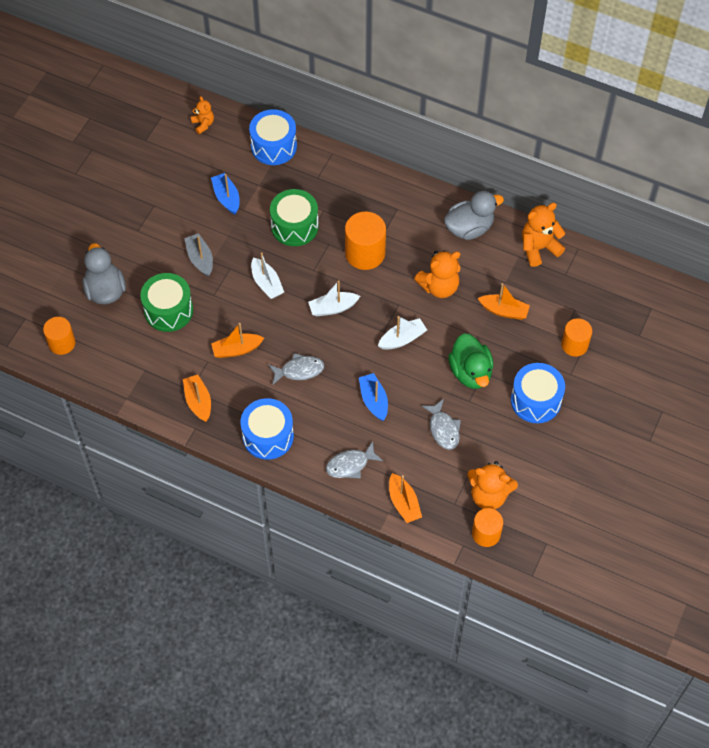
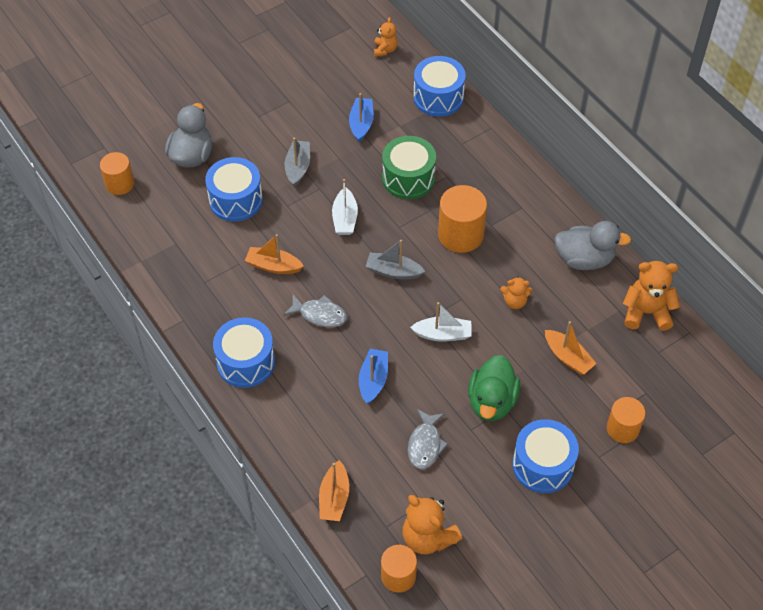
camera: 30 degrees right, 5 degrees down
green drum [140,273,193,332] -> blue drum [205,157,263,222]
orange boat [183,375,211,422] -> none
white boat [308,280,360,316] -> grey boat [365,240,425,279]
grey fish [326,441,383,479] -> none
orange teddy bear [414,251,461,298] -> orange teddy bear [500,276,533,309], size x0.58

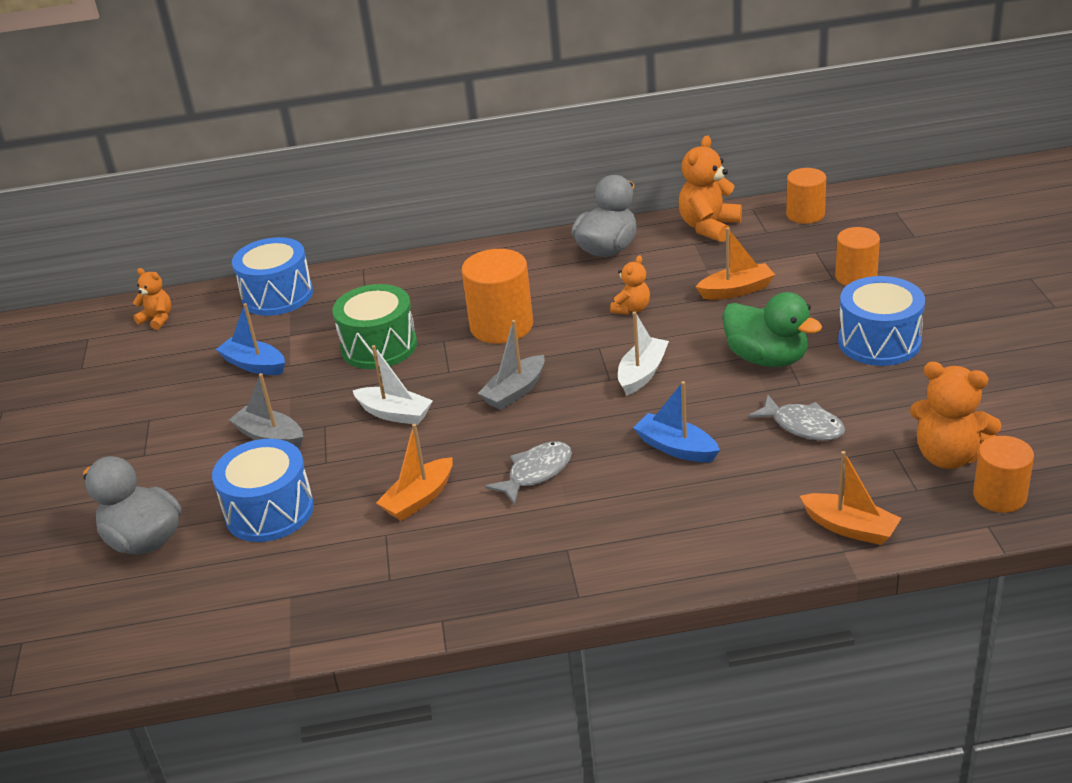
camera: 60 degrees left, 20 degrees down
orange cylinder [100,152,134,195] -> orange cylinder moved to [786,168,826,224]
blue drum [213,317,275,388] -> none
orange teddy bear [402,495,462,555] -> orange teddy bear turned 45 degrees clockwise [910,362,1001,469]

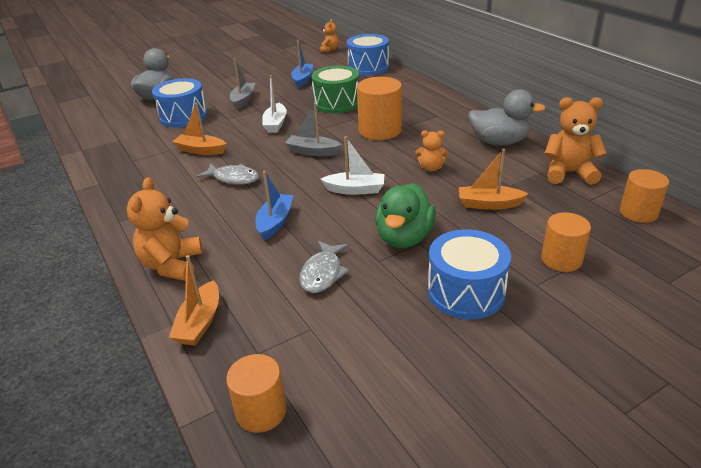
camera: 65 degrees right, 0 degrees up
orange boat [696,228,775,300] -> orange boat turned 135 degrees clockwise [459,149,528,210]
orange teddy bear [910,362,1001,469] -> orange teddy bear moved to [127,177,203,281]

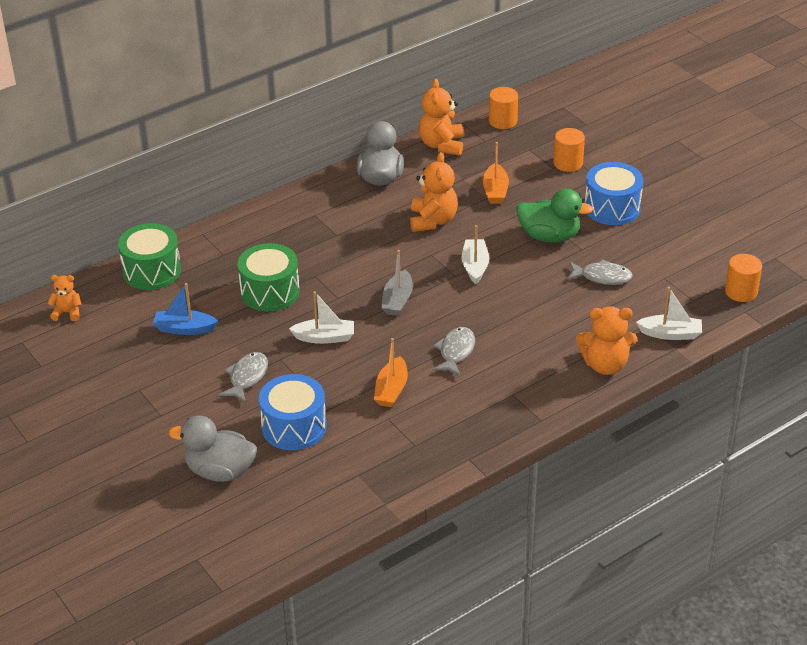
camera: 95 degrees left, 5 degrees up
orange boat [169,255,219,346] -> white boat [636,287,702,340]
grey boat [230,59,255,109] -> grey fish [218,352,268,403]
blue boat [255,171,293,241] -> none
blue drum [347,34,389,75] -> green drum [118,223,181,290]
orange cylinder [357,77,402,140] -> none
orange teddy bear [415,131,448,172] -> orange teddy bear [410,152,458,232], size x1.72

